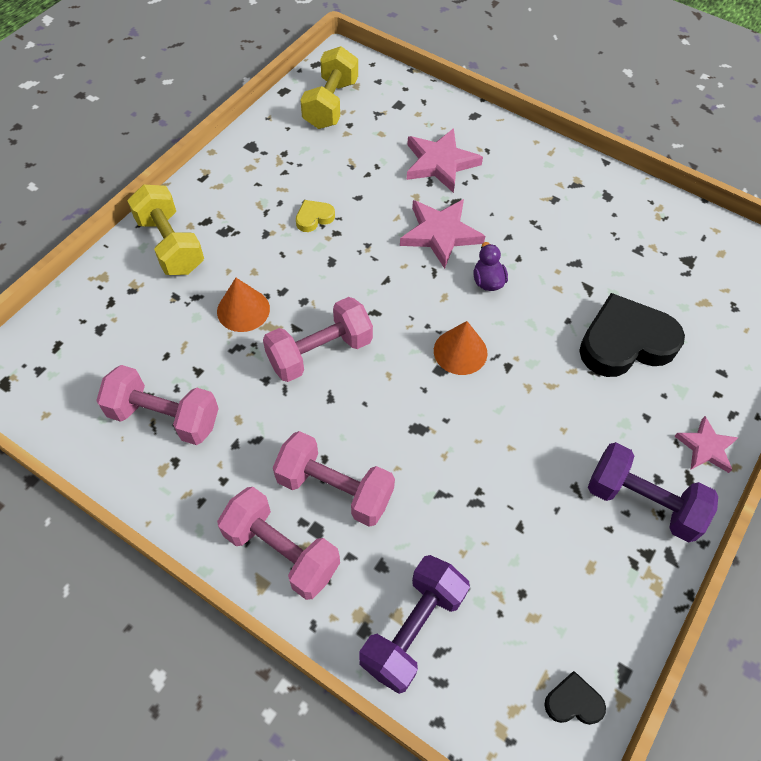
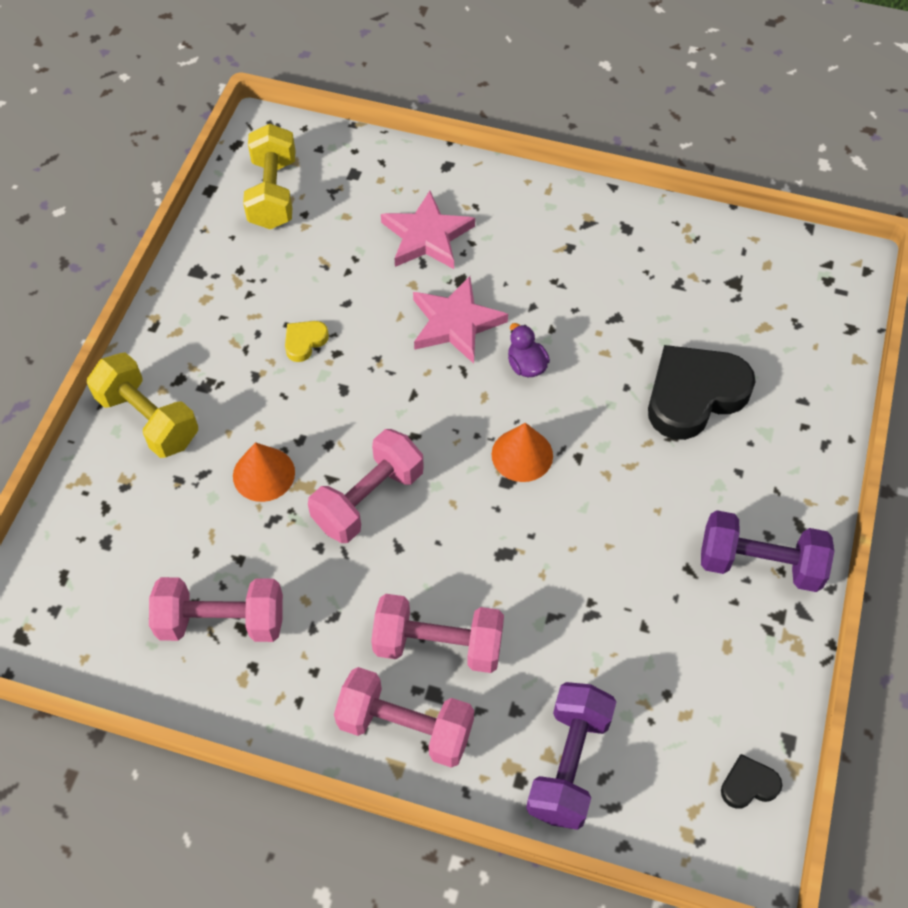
camera: 15 degrees left, 0 degrees up
pink star [674,416,738,473] -> none

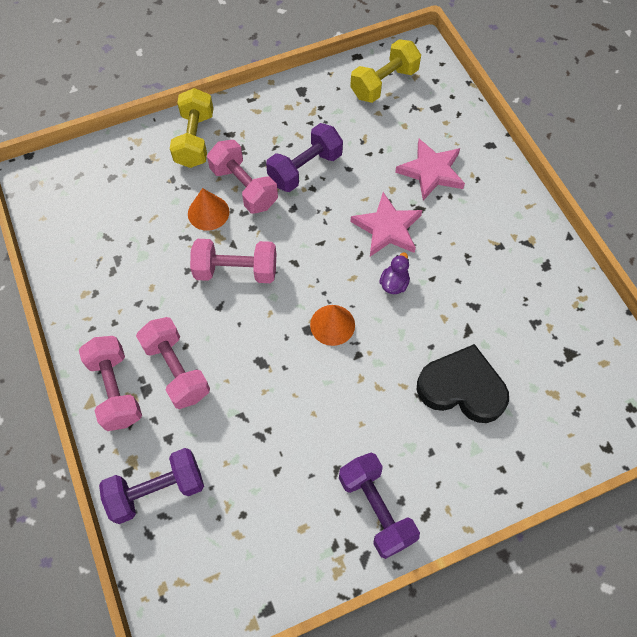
camera: 50 degrees right, 5 degrees up
pink dumbbell [149,577,283,642] -> pink dumbbell moved to [207,140,278,214]
yellow heart [285,321,329,362] -> purple dumbbell [266,123,343,192]
black heart [721,754,782,809] -> none

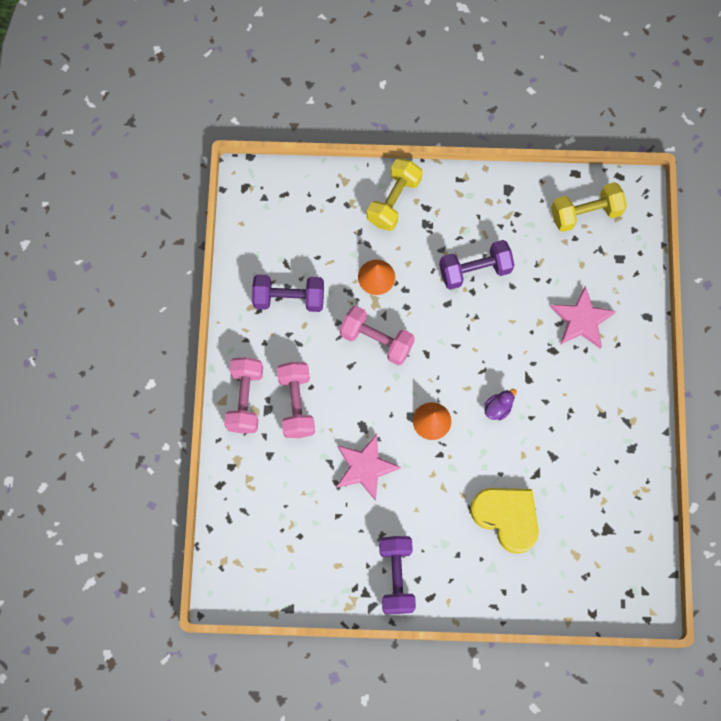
camera: 25 degrees right, 10 degrees up
purple dumbbell [99,448,204,524] -> purple dumbbell moved to [252,274,324,312]
pink dumbbell [207,140,278,214] -> none
pink star [350,192,423,256] -> pink star moved to [336,434,401,501]
black heart [417,344,509,423] -> yellow heart [470,488,539,554]

